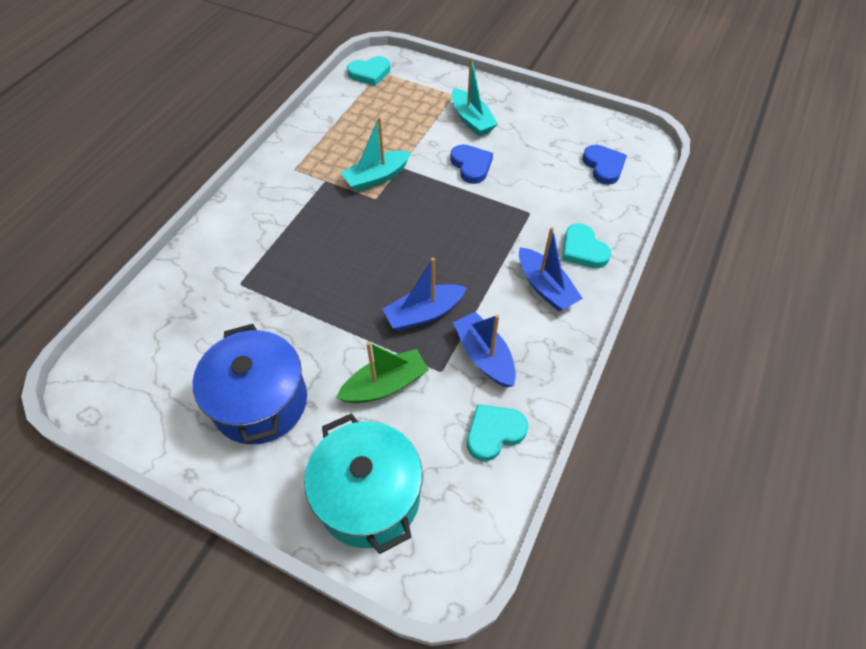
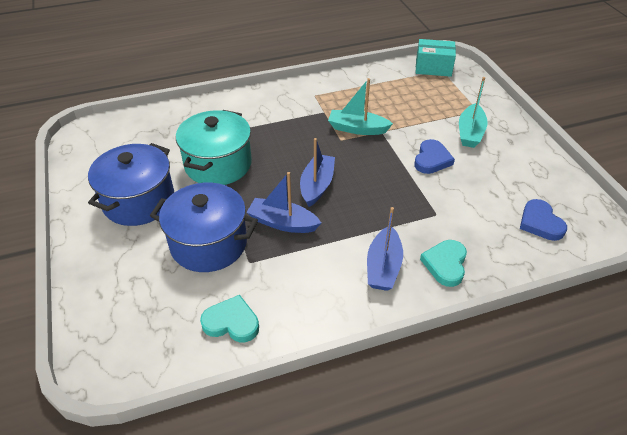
camera: 45 degrees right, 10 degrees down
turquoise pot [304,413,423,554] -> turquoise pot moved to [176,110,252,185]
green boat [336,342,429,403] -> blue pot [150,183,258,272]
turquoise heart [347,56,390,86] -> turquoise box [416,39,456,77]
blue boat [453,312,516,388] -> blue boat moved to [300,138,335,207]
blue heart [582,145,627,185] -> blue heart turned 135 degrees clockwise [520,199,567,241]

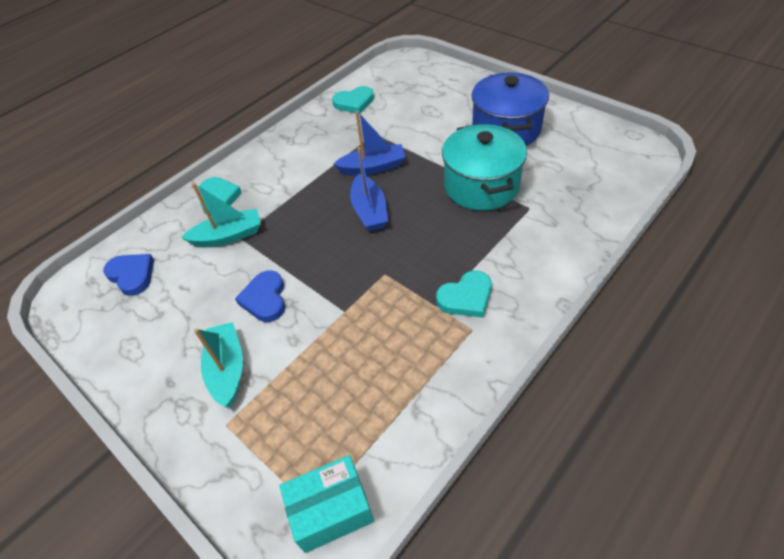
camera: 155 degrees right, 5 degrees up
blue pot [150,183,258,272] -> none
turquoise boat [328,78,393,135] -> turquoise boat moved to [181,183,261,247]
blue boat [367,207,403,291] -> none
none -> turquoise heart [436,271,492,318]

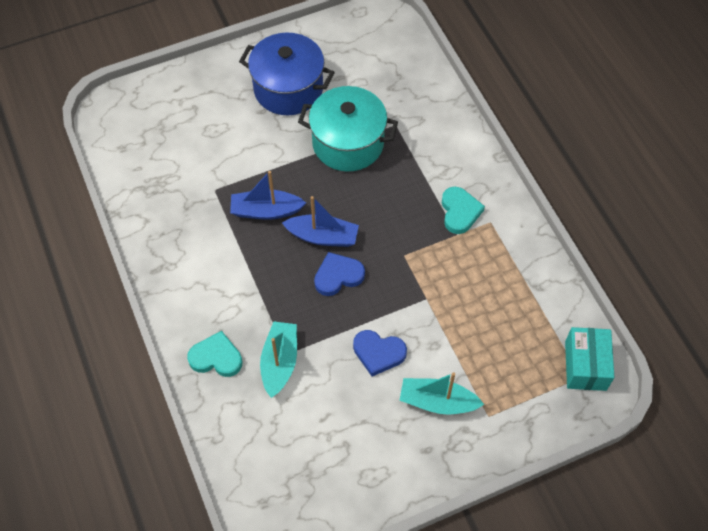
camera: 70 degrees left, 10 degrees up
blue heart [103,254,154,296] -> blue heart moved to [314,252,365,296]
turquoise heart [332,86,374,114] -> none
blue boat [333,111,406,176] -> blue boat turned 105 degrees counterclockwise [230,171,306,220]

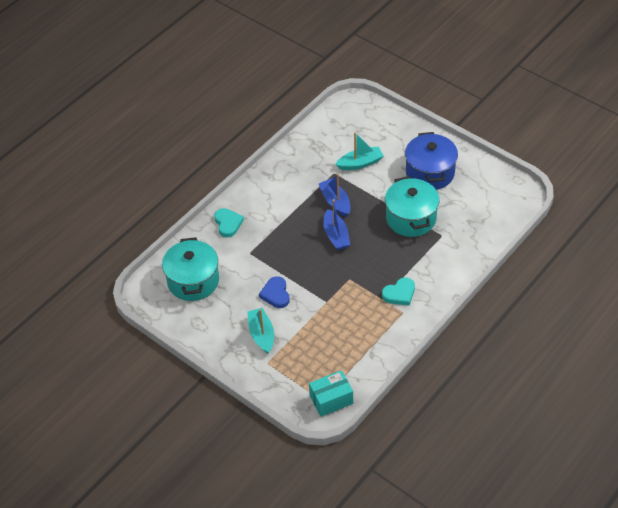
camera: 65 degrees right, 10 degrees down
turquoise boat [260,321,297,398] -> turquoise boat moved to [335,132,383,170]
blue heart [314,252,365,296] -> none
none -> turquoise pot [162,237,219,301]

